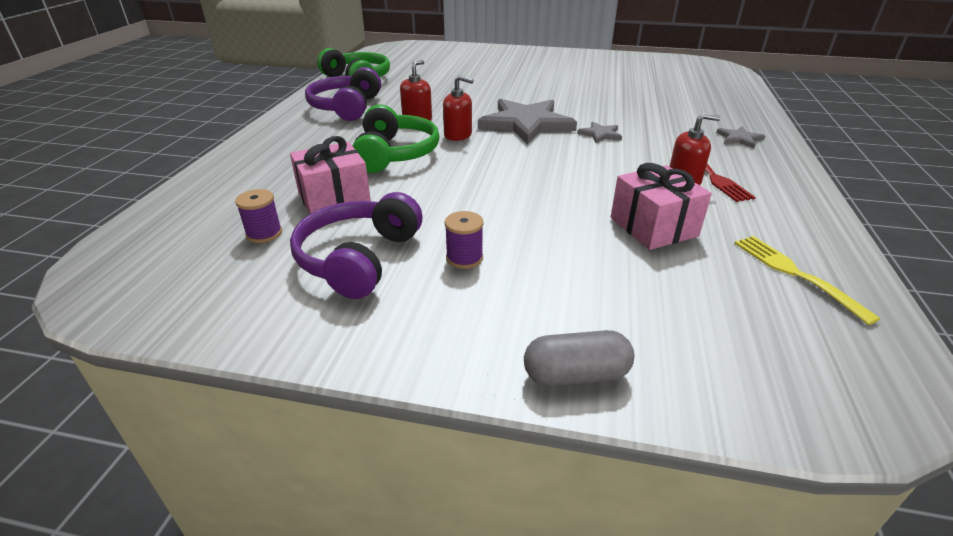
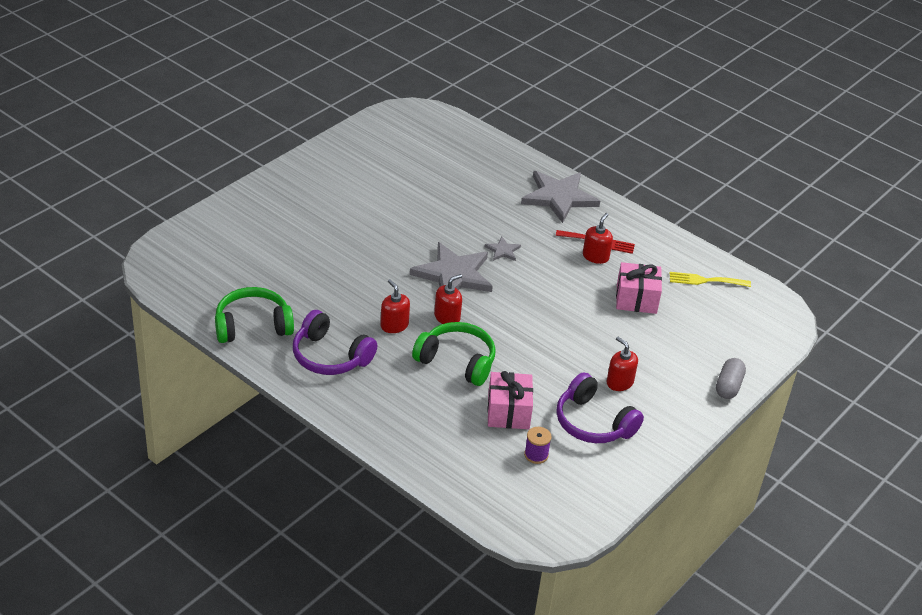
camera: 65 degrees left, 5 degrees up
purple spool [445,211,484,269] -> red soap dispenser [606,337,638,391]
grey star [716,126,765,148] -> grey star [521,171,600,223], size x2.26

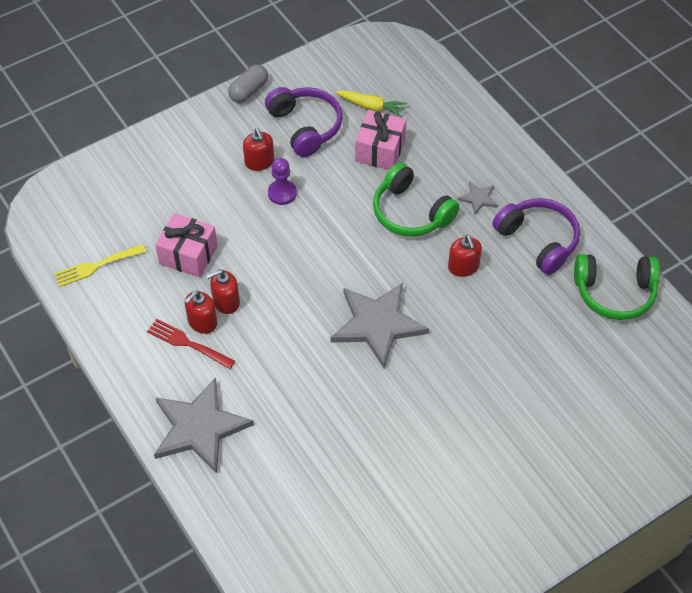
camera: 160 degrees left, 15 degrees up
red soap dispenser [434,274,462,324] -> red soap dispenser moved to [207,269,240,314]
grey star [485,237,521,261] -> grey star moved to [458,181,498,215]
purple spool [524,427,552,464] -> yellow carrot [335,90,407,117]
yellow fork [669,272,751,287] -> yellow fork turned 135 degrees clockwise [54,244,146,287]
grey capsule [716,358,746,399] -> grey capsule moved to [228,64,268,103]
none -> purple pawn [268,158,297,205]

